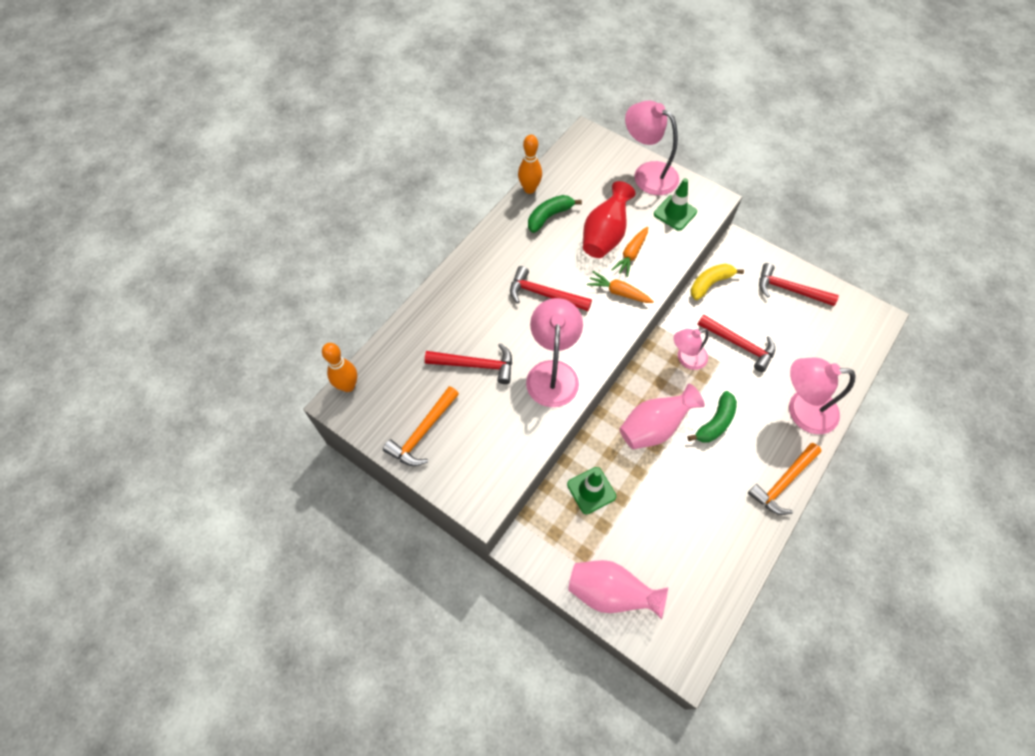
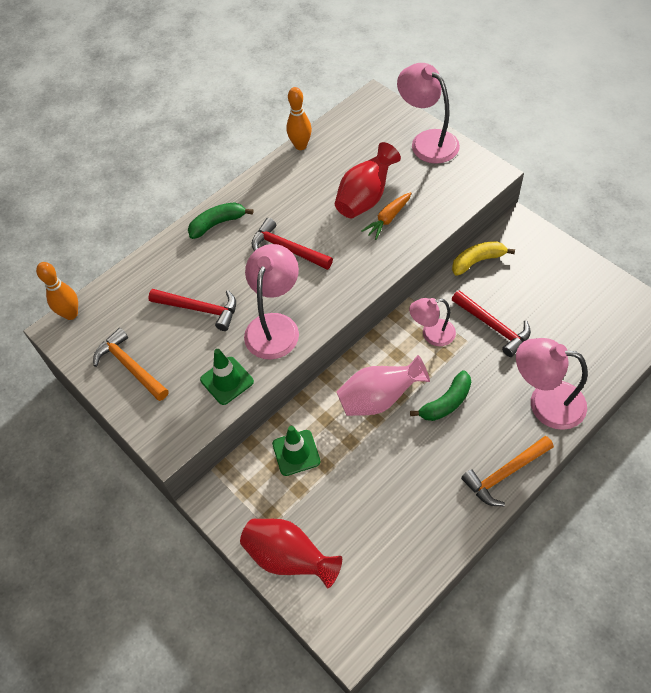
camera: 15 degrees right, 5 degrees down
orange hammer [383,386,459,466] -> orange hammer turned 90 degrees clockwise [93,328,169,401]
green banana [528,195,582,233] -> green banana moved to [188,202,253,239]
pink vase [568,560,668,619] -> red vase [240,519,342,588]
orange carrot [587,271,654,303] -> none
green traffic cone [654,178,697,231] -> green traffic cone moved to [200,349,254,405]
red hammer [759,263,839,306] -> none

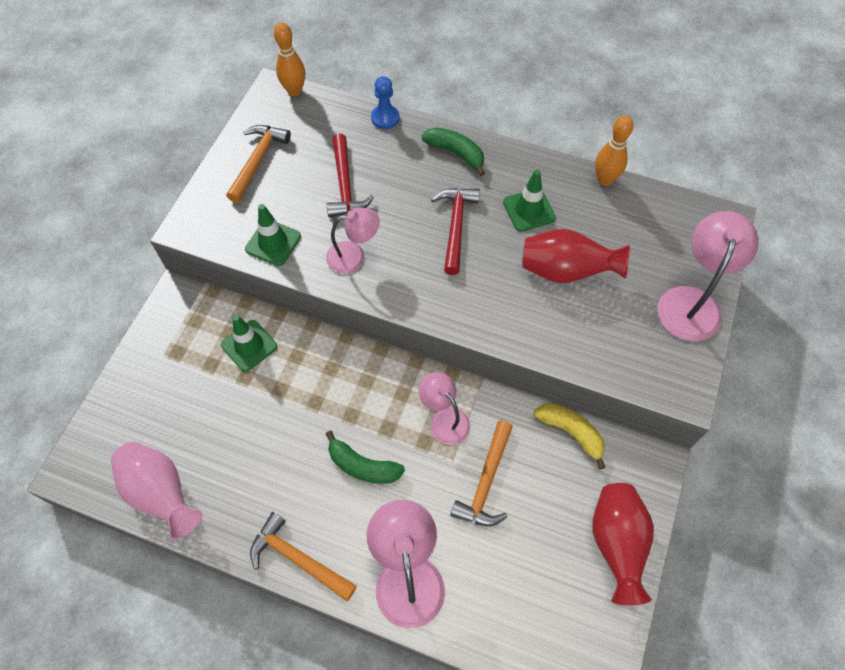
camera: 60 degrees right, 5 degrees up
red vase [240,519,342,588] -> red vase moved to [592,483,654,605]
pink lamp [244,244,299,360] -> pink lamp [326,208,380,274], size x0.63
pink vase [336,355,430,416] -> pink vase moved to [111,442,202,540]
orange carrot [361,192,412,240] -> none
red hammer [451,290,531,357] -> orange hammer [450,420,513,526]
none -> blue pawn [371,76,400,129]
none -> green traffic cone [503,170,556,232]

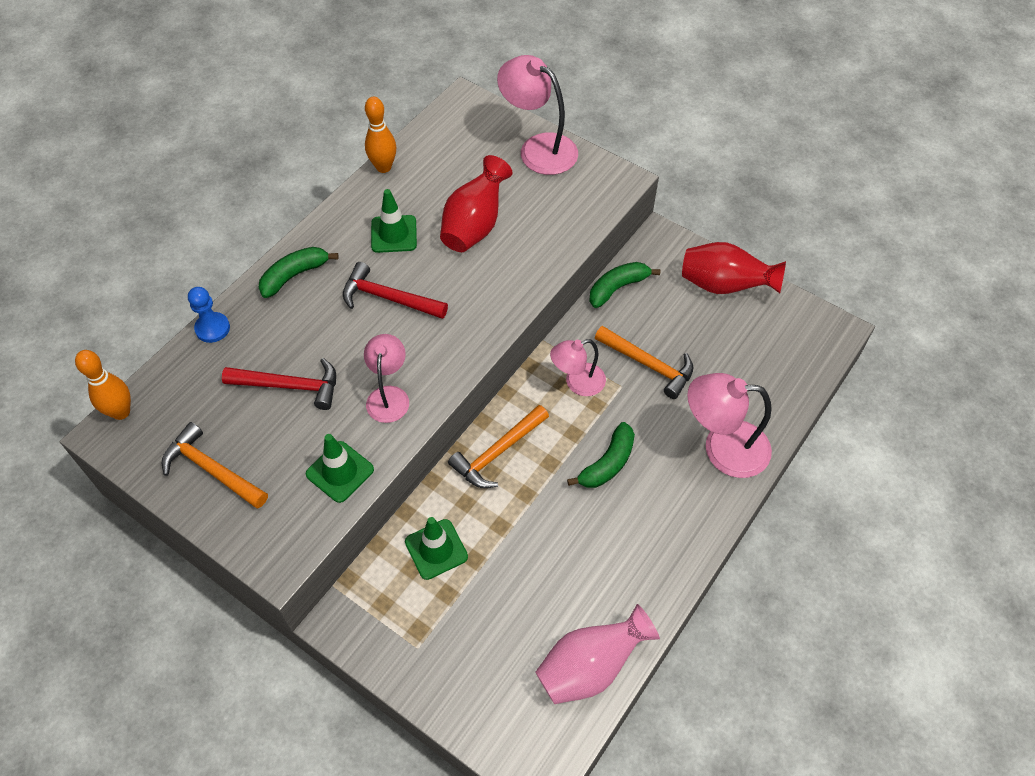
camera: 75 degrees left, 5 degrees down
orange hammer [250,512,357,601] -> orange hammer moved to [448,405,549,488]
yellow banana [534,403,605,469] -> green banana [590,262,660,308]

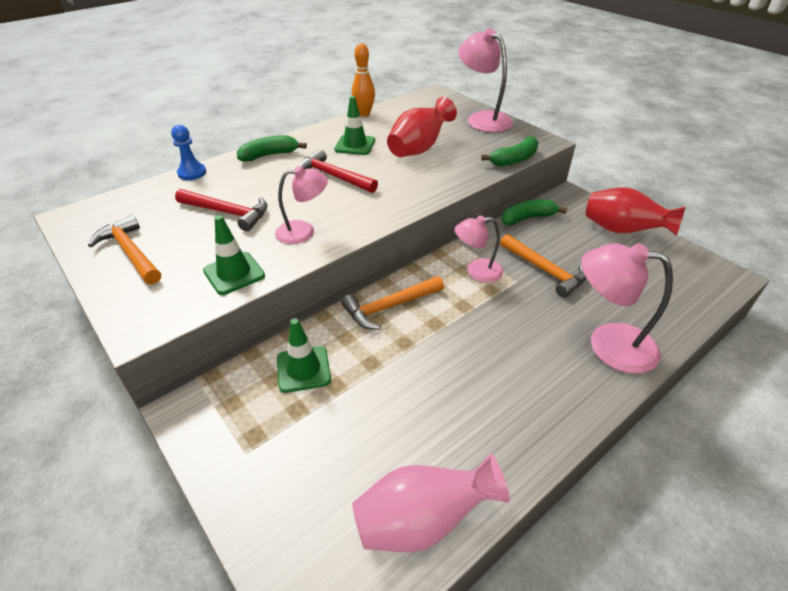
camera: 15 degrees right, 15 degrees down
orange bowling pin [75,350,131,420] -> none
pink lamp [364,334,409,423] -> pink lamp turned 60 degrees clockwise [275,166,328,244]
green banana [567,422,635,488] -> green banana moved to [481,136,539,166]

